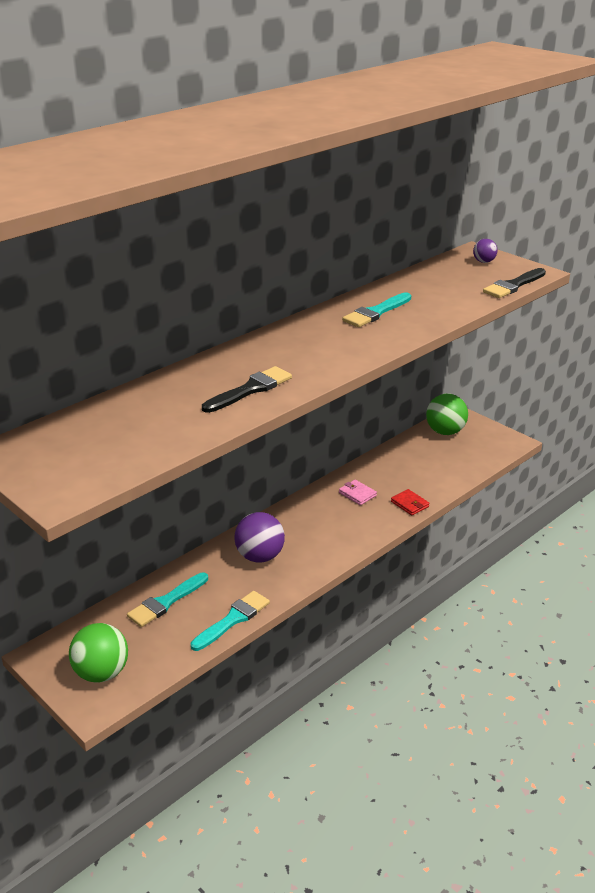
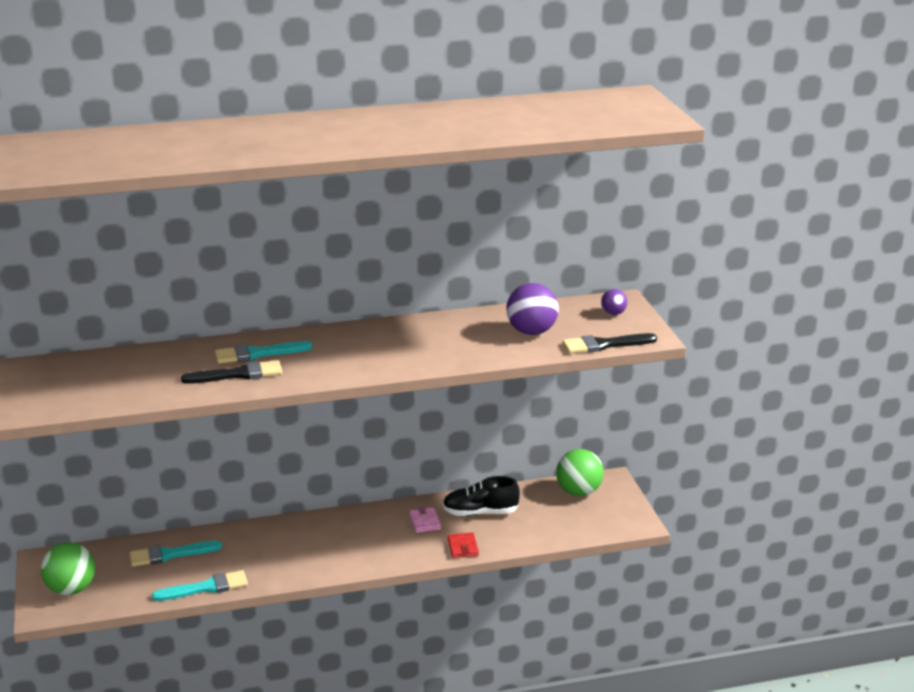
camera: 30 degrees right, 5 degrees down
purple ball [234,512,285,563] -> purple ball moved to [507,283,559,335]
turquoise brush [342,293,411,327] -> turquoise brush moved to [215,341,312,364]
none -> black shoe [443,476,520,516]

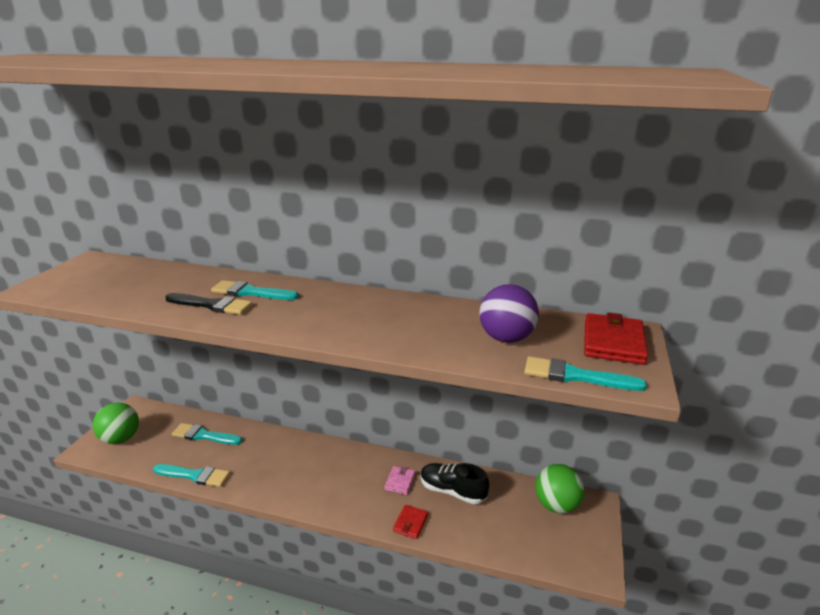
camera: 30 degrees right, 0 degrees up
black brush [563,333,657,353] -> turquoise brush [525,356,647,391]
purple ball [601,289,627,315] -> red wallet [584,313,648,365]

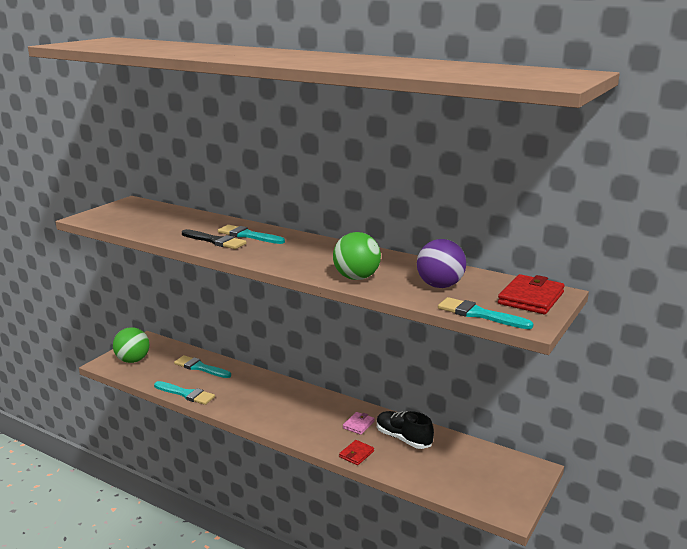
camera: 15 degrees right, 5 degrees down
green ball [535,464,584,514] -> green ball moved to [333,232,381,280]

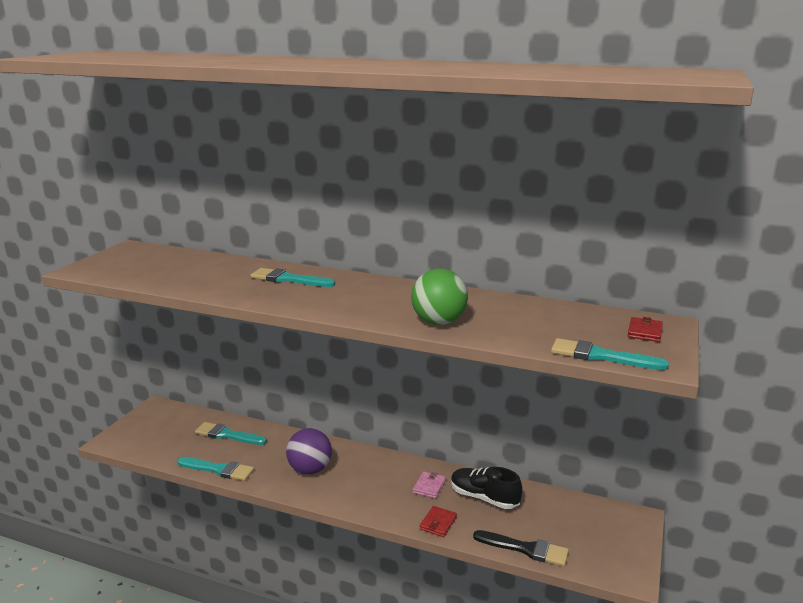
camera: 10 degrees left, 0 degrees up
green ball [113,327,150,363] -> none
black brush [182,229,246,249] -> black brush moved to [473,530,569,567]
purple ball [417,239,466,288] -> purple ball moved to [286,428,332,475]
red wallet [498,274,565,314] -> red wallet [628,317,663,342], size x0.55

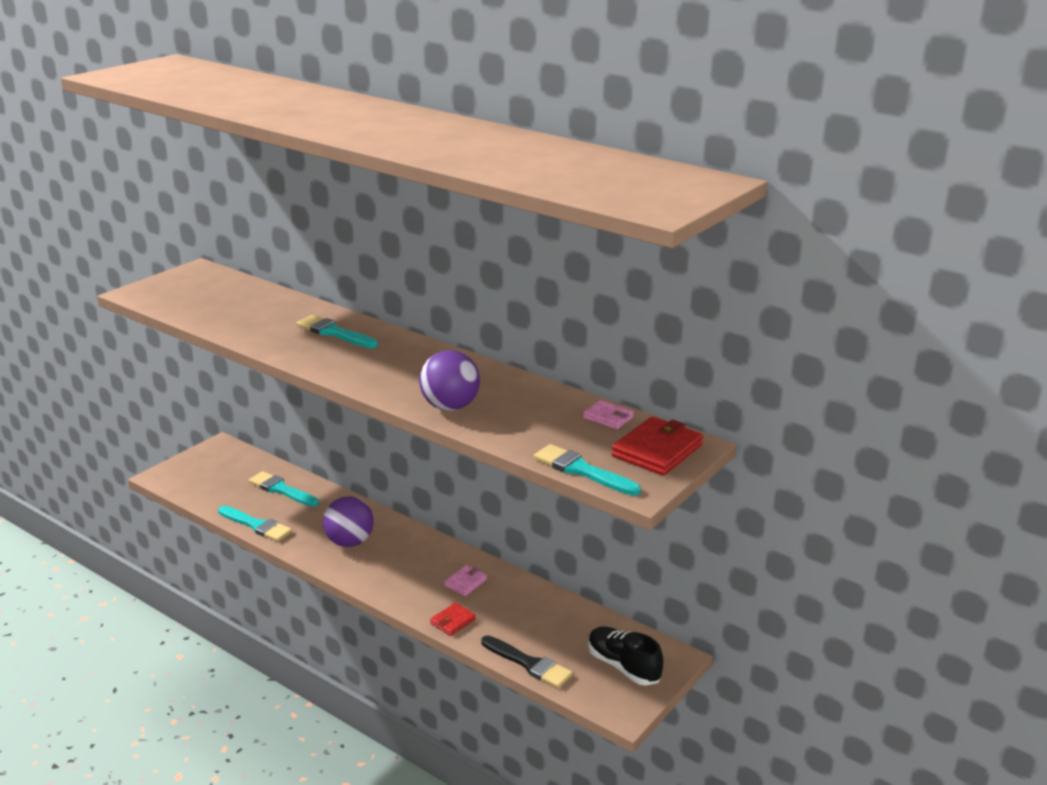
camera: 15 degrees right, 5 degrees up
green ball [411,268,468,325] -> purple ball [419,350,480,411]
black shoe [451,467,522,509] -> black shoe moved to [588,626,663,685]
red wallet [628,317,663,342] -> red wallet [612,416,703,476], size x1.81
none -> pink wallet [583,400,634,429]

